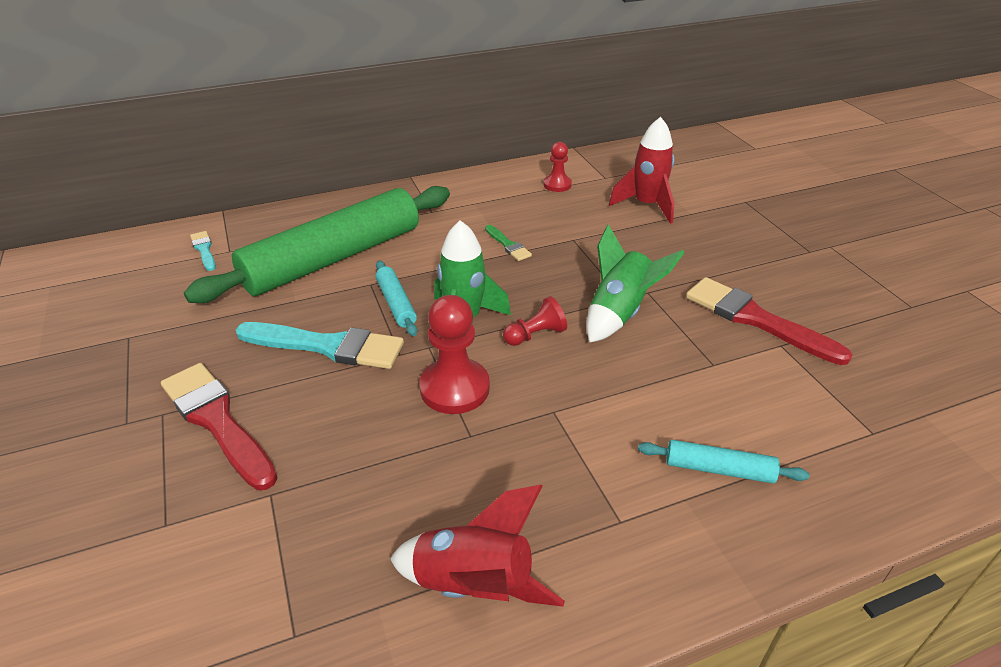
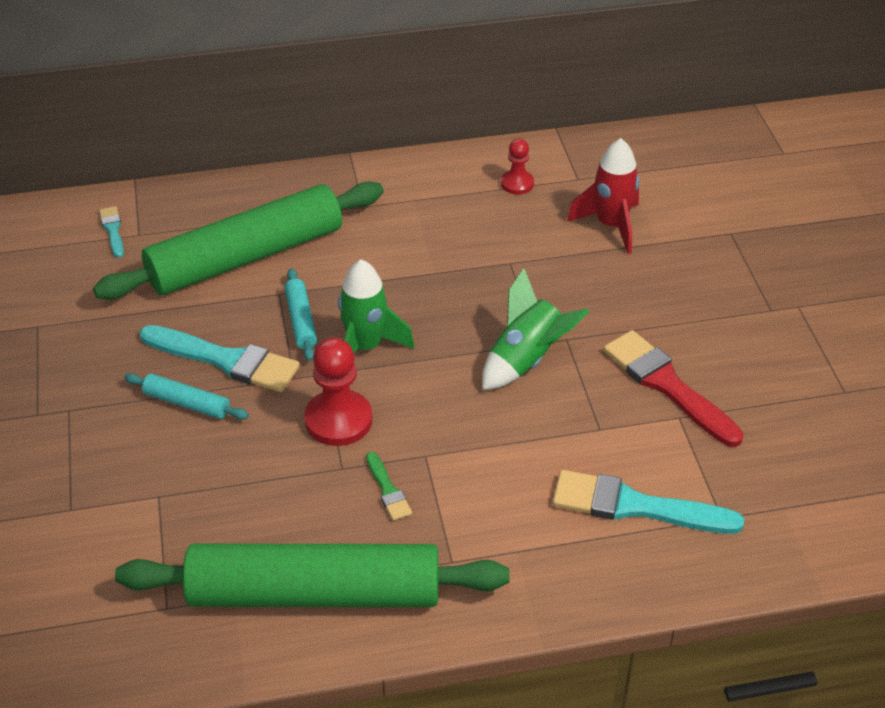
camera: 10 degrees right, 5 degrees up
red brush [161,363,278,490] -> none
red rocket [390,485,565,607] -> green rolling pin [115,544,509,607]
green brush [485,225,532,261] -> green brush moved to [366,452,412,521]
red pawn [503,296,567,346] -> none
turquoise rolling pin [638,440,809,483] -> turquoise rolling pin moved to [124,373,249,420]
none -> turquoise brush [553,470,744,534]

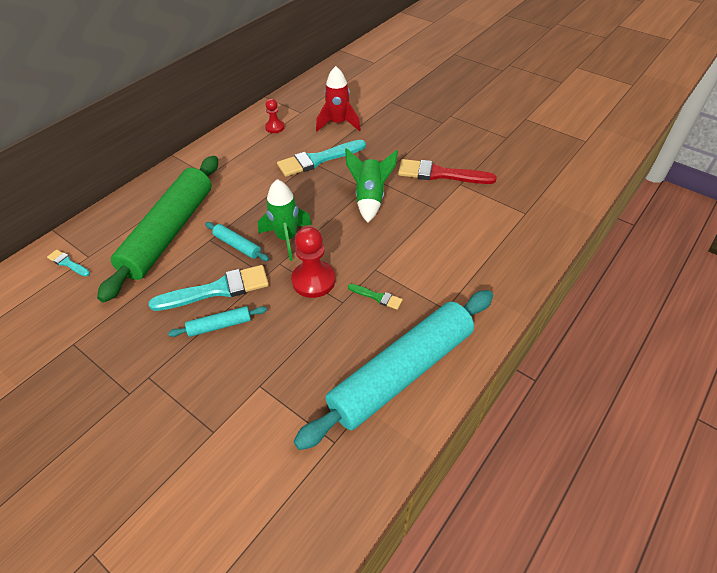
camera: 40 degrees left, 5 degrees up
green rolling pin [115,544,509,607] -> turquoise rolling pin [294,290,493,450]
turquoise brush [553,470,744,534] -> turquoise brush moved to [277,140,366,177]

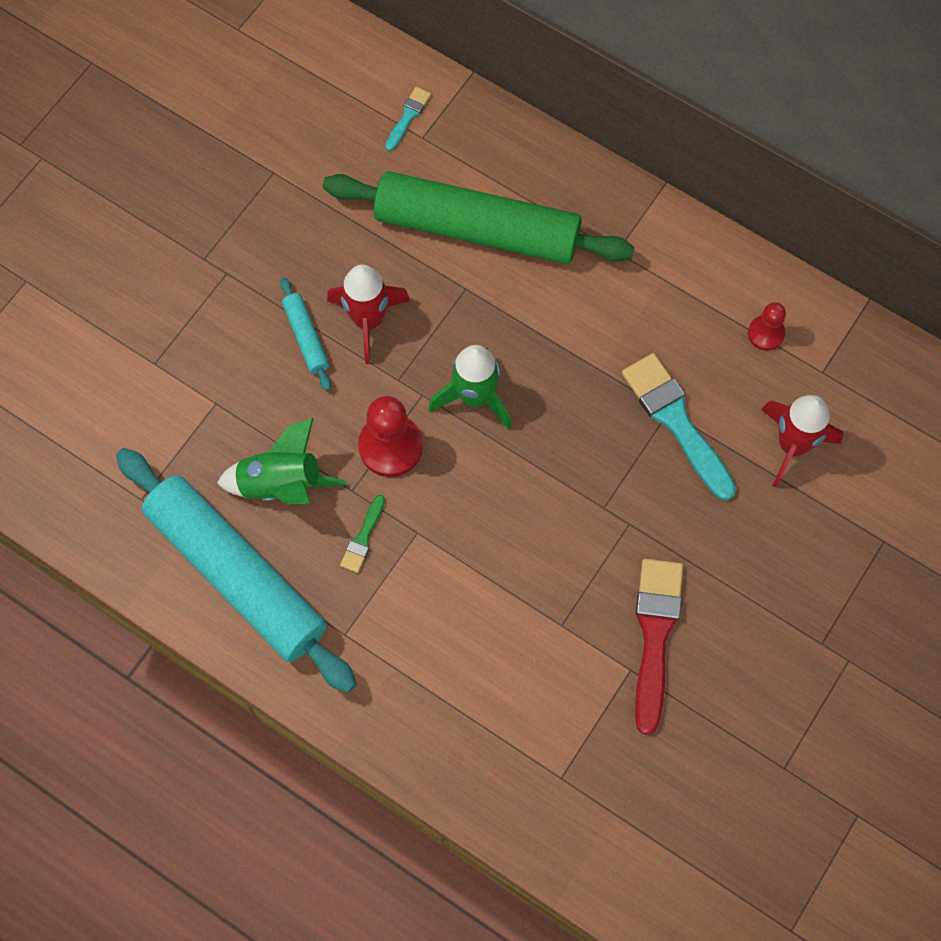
camera: 85 degrees right, 20 degrees up
turquoise brush [149,265,269,311] -> red rocket [327,265,410,364]
turquoise rolling pin [205,222,269,261] -> none
green rocket [345,148,398,223] -> green rocket moved to [217,418,346,504]

